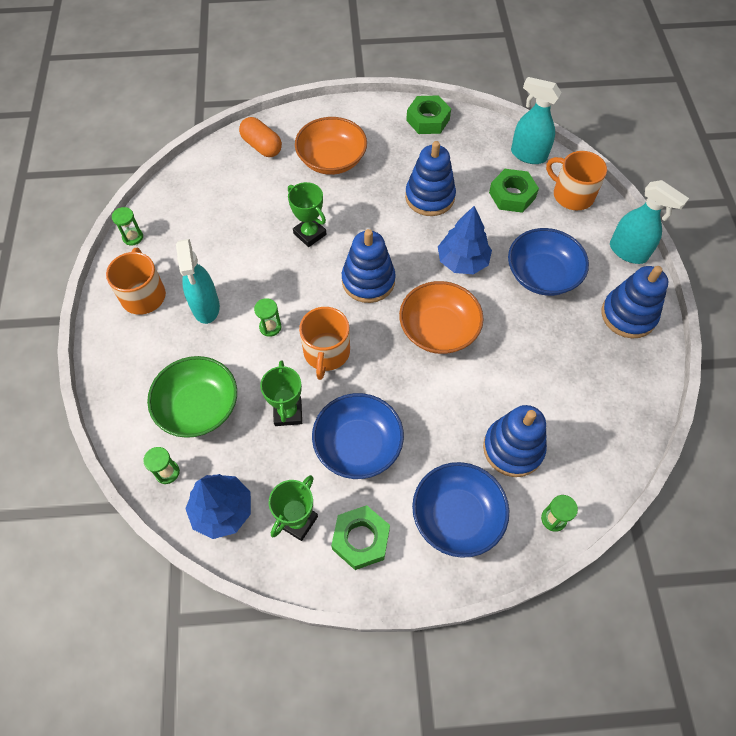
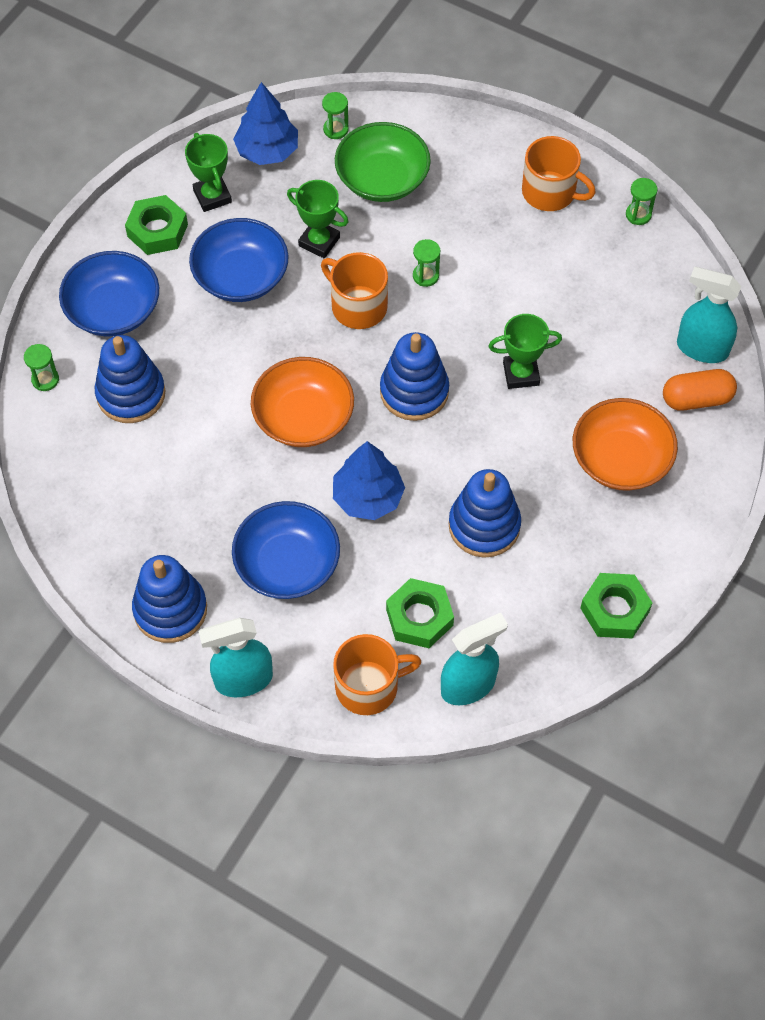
camera: 125 degrees right, 0 degrees up
turquoise spray bottle [176,239,220,324] -> turquoise spray bottle moved to [677,267,741,363]

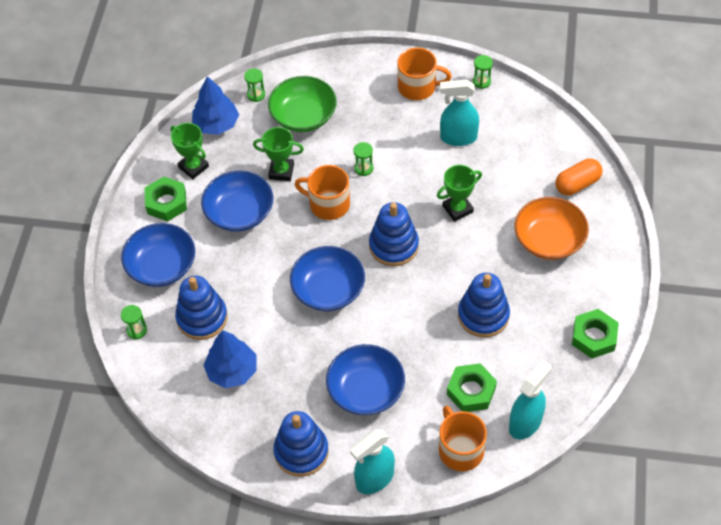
camera: 20 degrees left, 5 degrees down
orange bowl [251,357,354,447] -> blue bowl [290,246,365,311]
blue tree [333,441,405,520] -> blue tree moved to [203,330,256,388]
orange mug [333,634,421,715] -> orange mug turned 75 degrees counterclockwise [439,406,487,471]
turquoise spray bottle [677,267,741,363] -> turquoise spray bottle moved to [440,79,479,146]

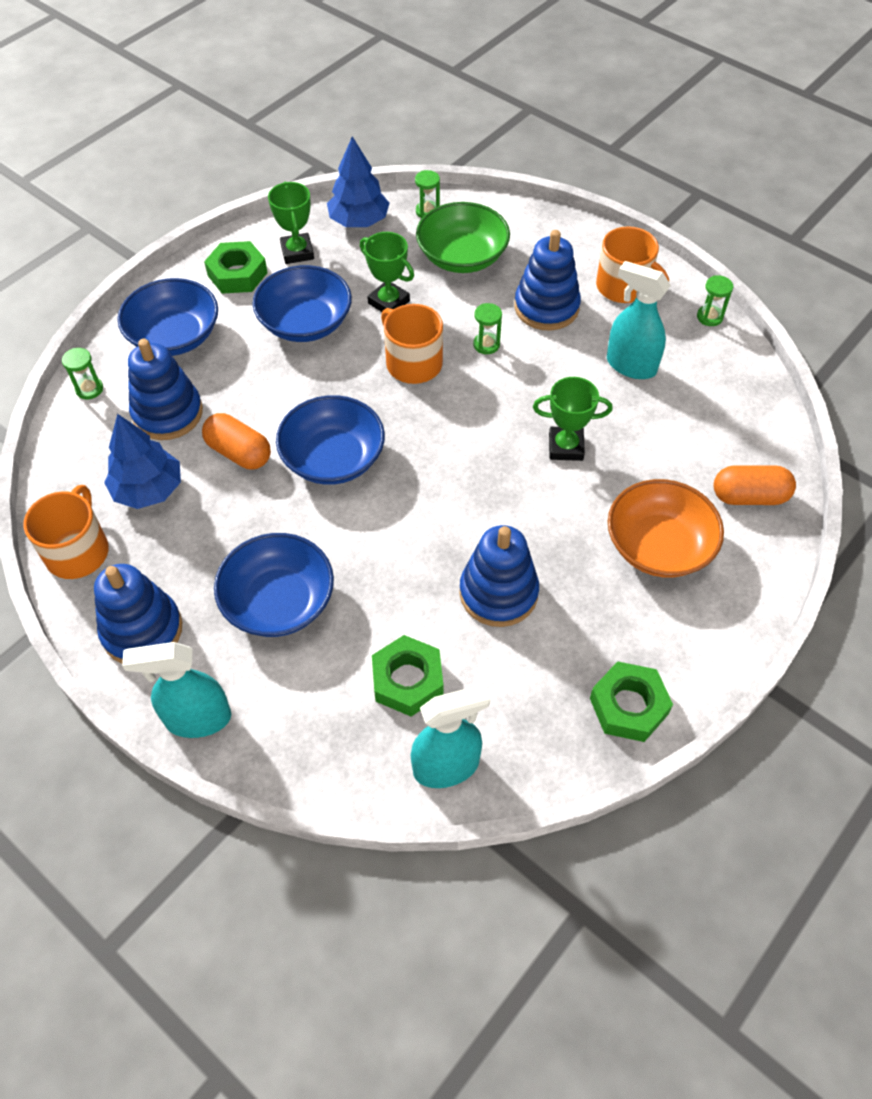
camera: 30 degrees right, 0 degrees up
blue stacking toy [369,202,419,266] -> blue stacking toy moved to [514,230,581,331]
orange mug [439,406,487,471] -> orange mug moved to [23,485,109,579]
none -> orange capsule [202,413,271,469]

